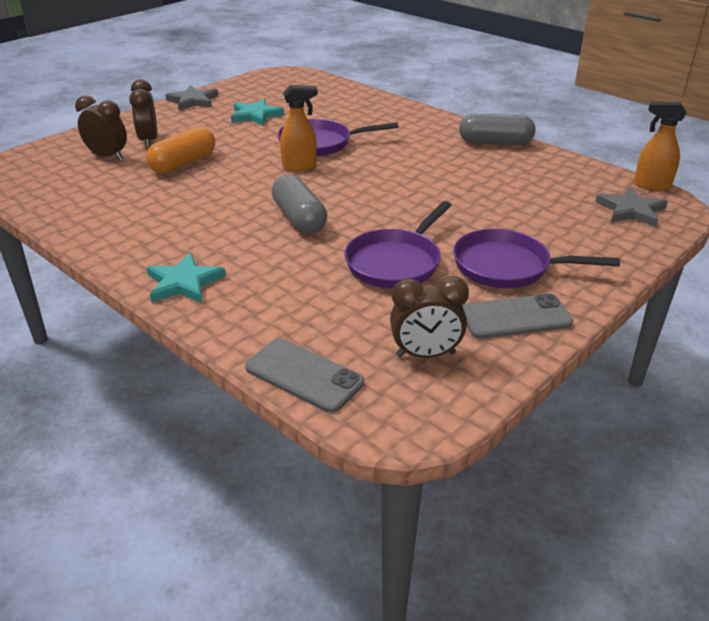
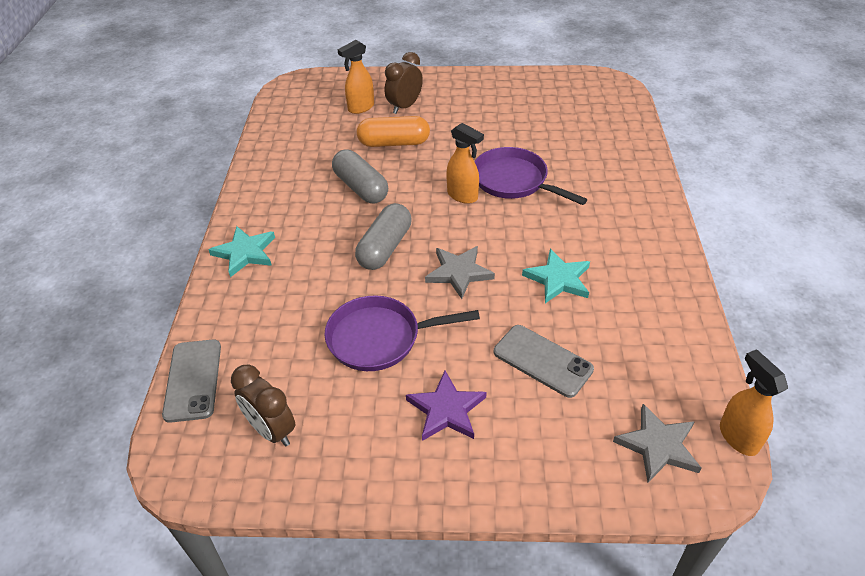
camera: 50 degrees right, 10 degrees up
brown clock [75,95,127,160] -> orange spray bottle [338,40,374,114]
grey star [166,85,218,111] -> grey star moved to [425,246,495,299]
turquoise star [231,99,284,126] -> turquoise star moved to [522,249,590,303]
purple pan [453,229,620,288] -> purple star [406,371,487,441]
grey capsule [459,114,535,145] -> grey capsule moved to [332,150,388,203]
grey phone [462,294,573,339] -> grey phone moved to [494,325,594,398]

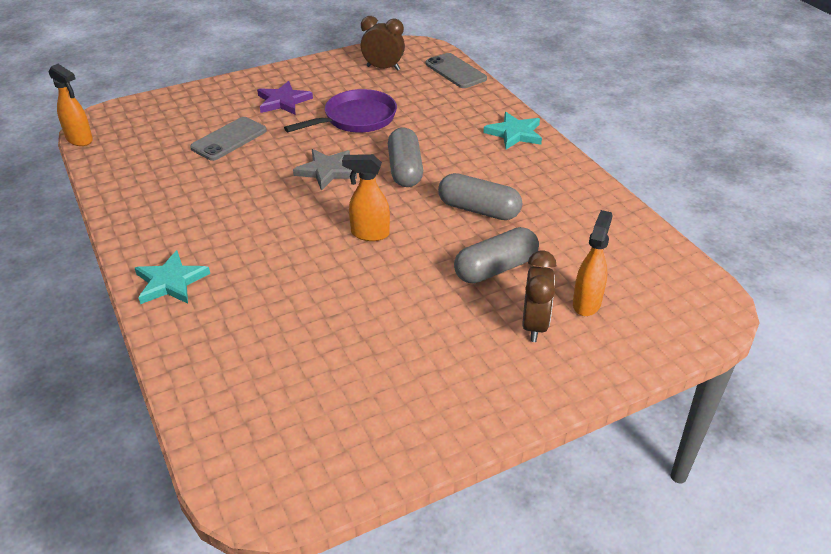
camera: 150 degrees right, 5 degrees down
orange capsule [357,116,430,147] -> grey capsule [454,227,539,283]
purple pan [474,147,588,205] -> none
grey phone [494,325,594,398] -> grey phone turned 60 degrees counterclockwise [190,117,267,161]
turquoise star [522,249,590,303] -> turquoise star moved to [135,250,210,304]
grey star [613,404,701,483] -> none

